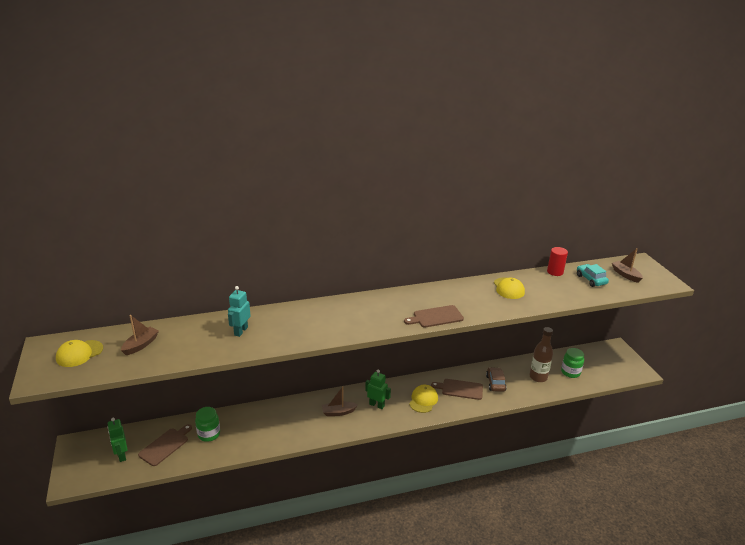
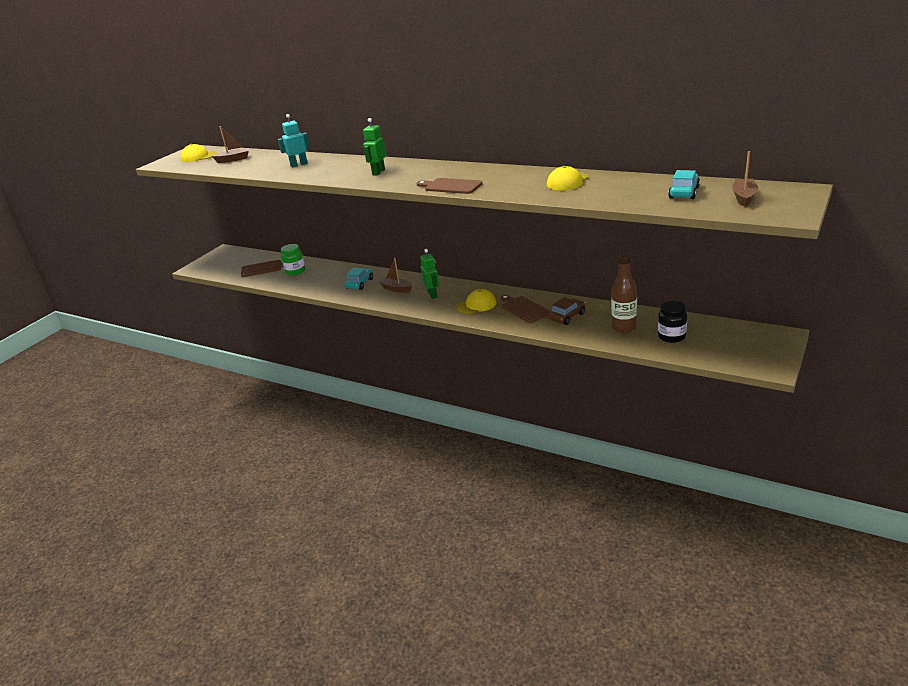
camera: 50 degrees right, 0 degrees up
green robot [107,417,128,462] -> green robot moved to [363,118,386,175]
red cylinder [547,247,568,276] -> none
green jar [561,348,584,378] -> black jar [658,301,687,343]
none -> turquoise car [345,268,373,290]

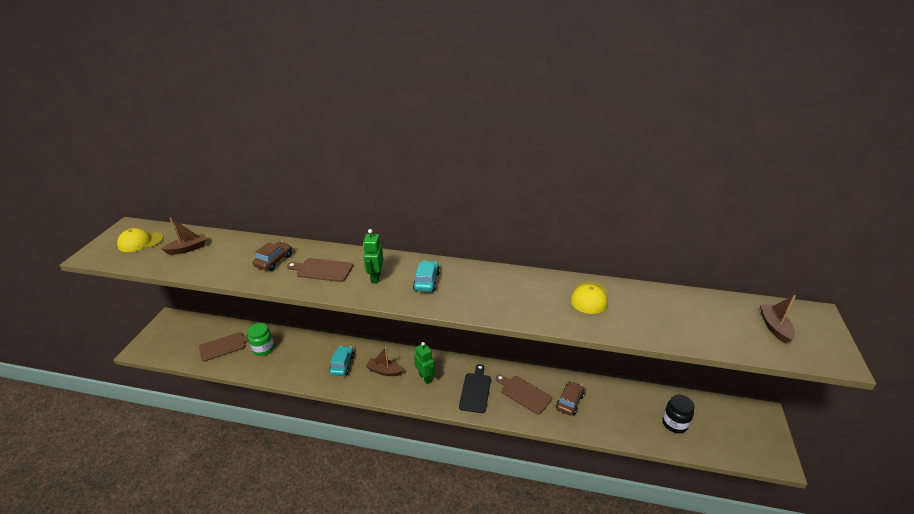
camera: 20 degrees left, 5 degrees up
turquoise robot [278,114,310,167] -> brown car [253,241,292,271]
brown cutting board [417,178,482,194] -> brown cutting board moved to [287,258,353,282]
yellow cap [456,289,497,314] -> black cutting board [459,364,491,413]
brown bottle [611,253,637,333] -> none
turquoise car [668,170,700,199] -> turquoise car moved to [413,260,440,292]

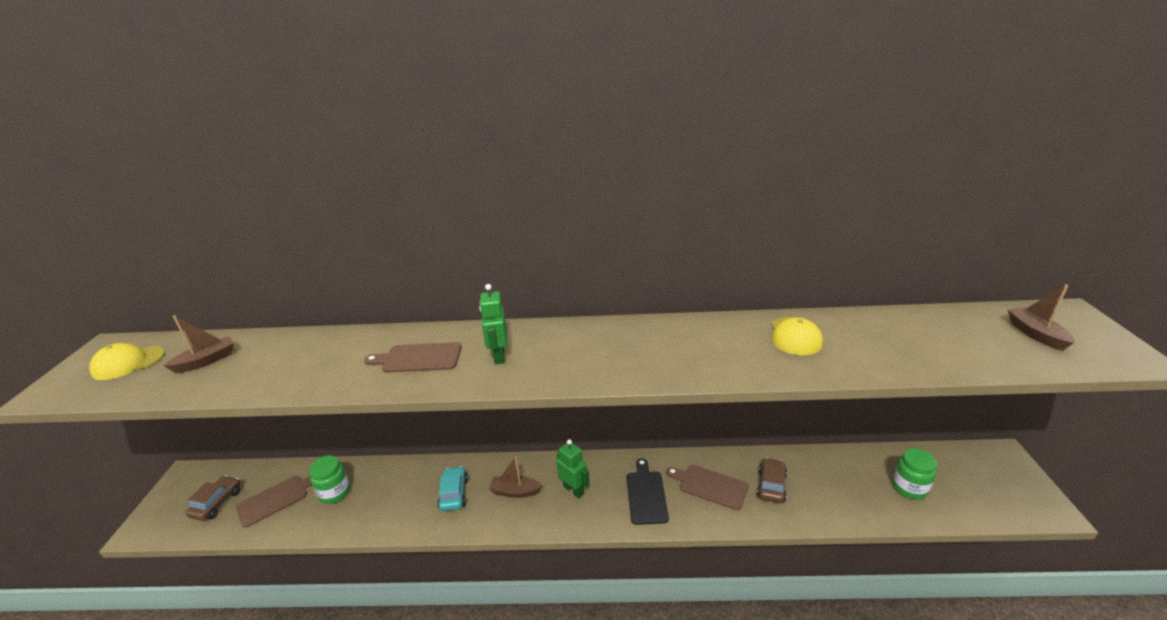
camera: 10 degrees left, 5 degrees down
brown car [253,241,292,271] -> brown car moved to [185,475,240,521]
turquoise car [413,260,440,292] -> none
black jar [662,395,694,433] -> green jar [892,448,937,500]

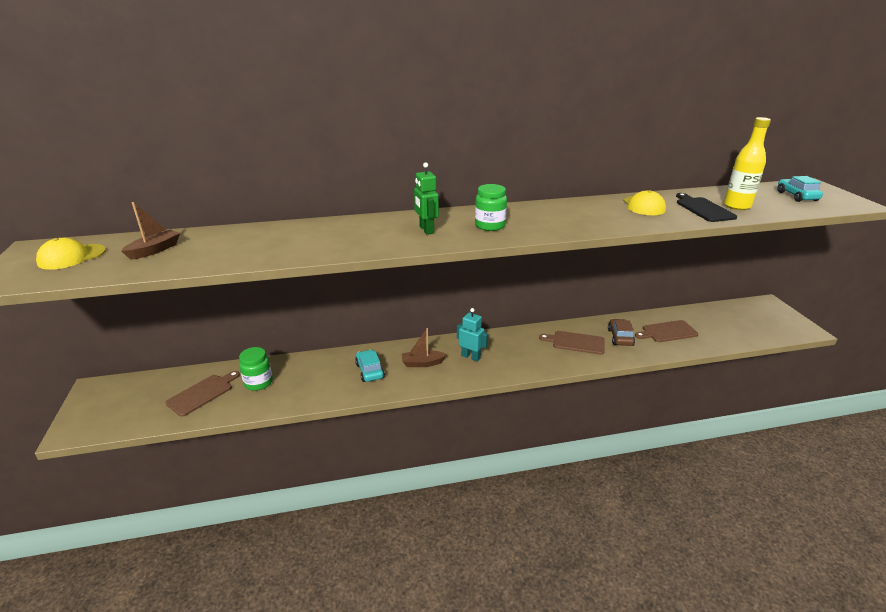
camera: 15 degrees left, 0 degrees up
brown car [185,475,240,521] -> none
brown cutting board [364,342,462,373] -> brown cutting board moved to [635,320,698,342]
green robot [556,439,590,498] -> turquoise robot [457,308,488,362]
black cutting board [626,458,669,525] -> black cutting board moved to [676,193,737,222]
green jar [892,448,937,500] -> green jar moved to [475,184,507,231]
brown boat [1008,285,1074,351] -> turquoise car [777,176,823,202]
none -> yellow bottle [724,117,771,210]

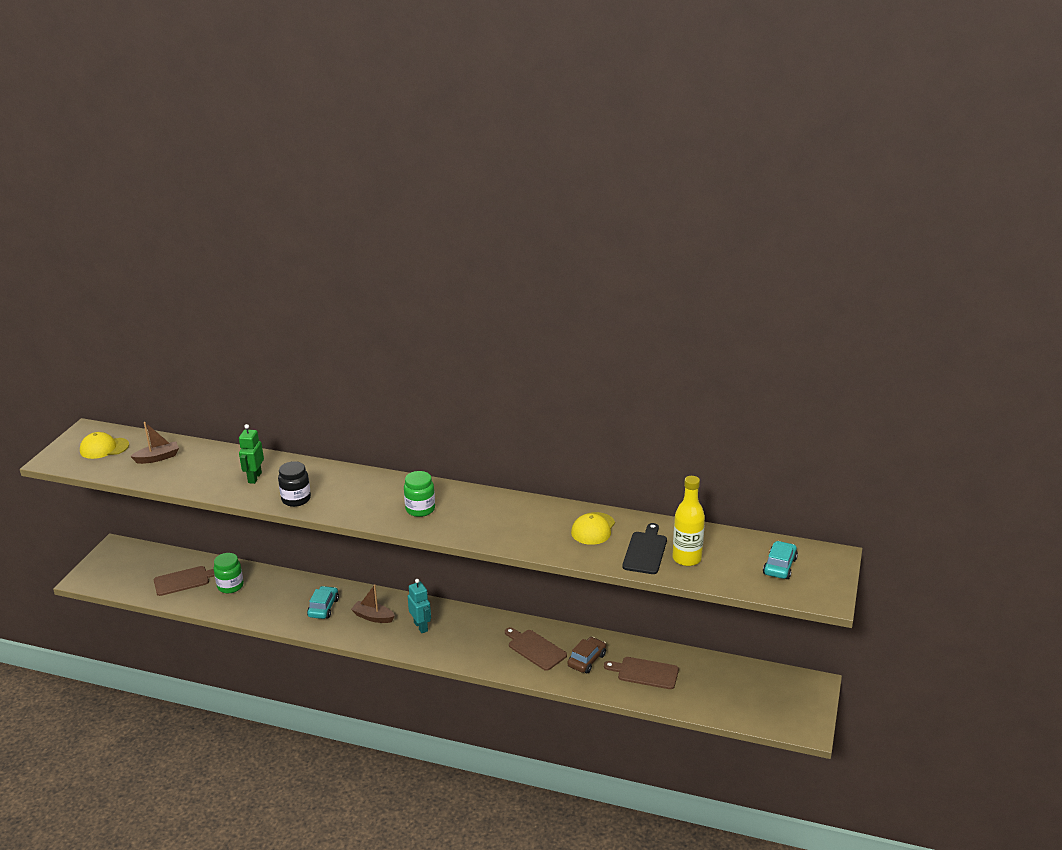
camera: 30 degrees right, 0 degrees up
green robot [414,162,439,235] -> green robot moved to [239,424,264,484]
none -> black jar [278,461,311,507]

